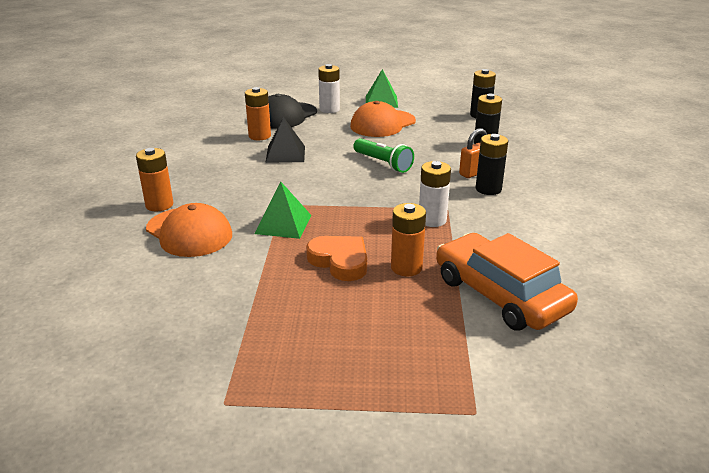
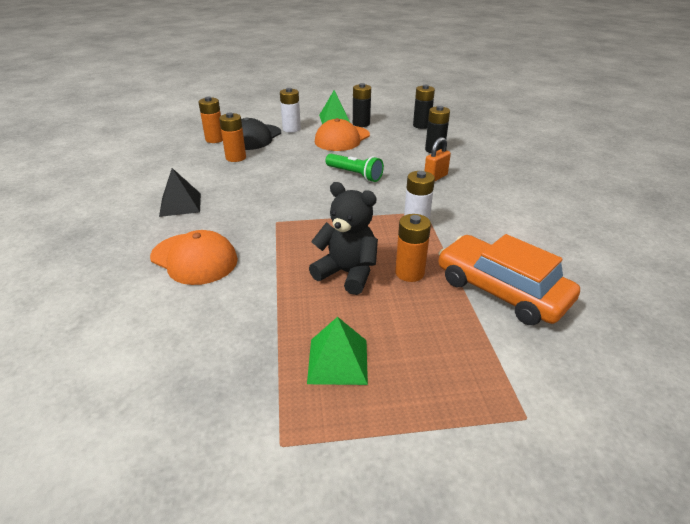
camera: 10 degrees left, 5 degrees up
orange battery [136,148,173,211] -> orange battery moved to [198,97,223,143]
green pyramid [255,182,311,239] -> green pyramid moved to [307,317,368,385]
black pyramid [265,117,305,163] -> black pyramid moved to [159,168,201,217]
orange heart [306,236,367,281] -> black teddy bear [309,182,378,295]
black battery [476,134,508,195] -> black battery moved to [353,83,371,127]

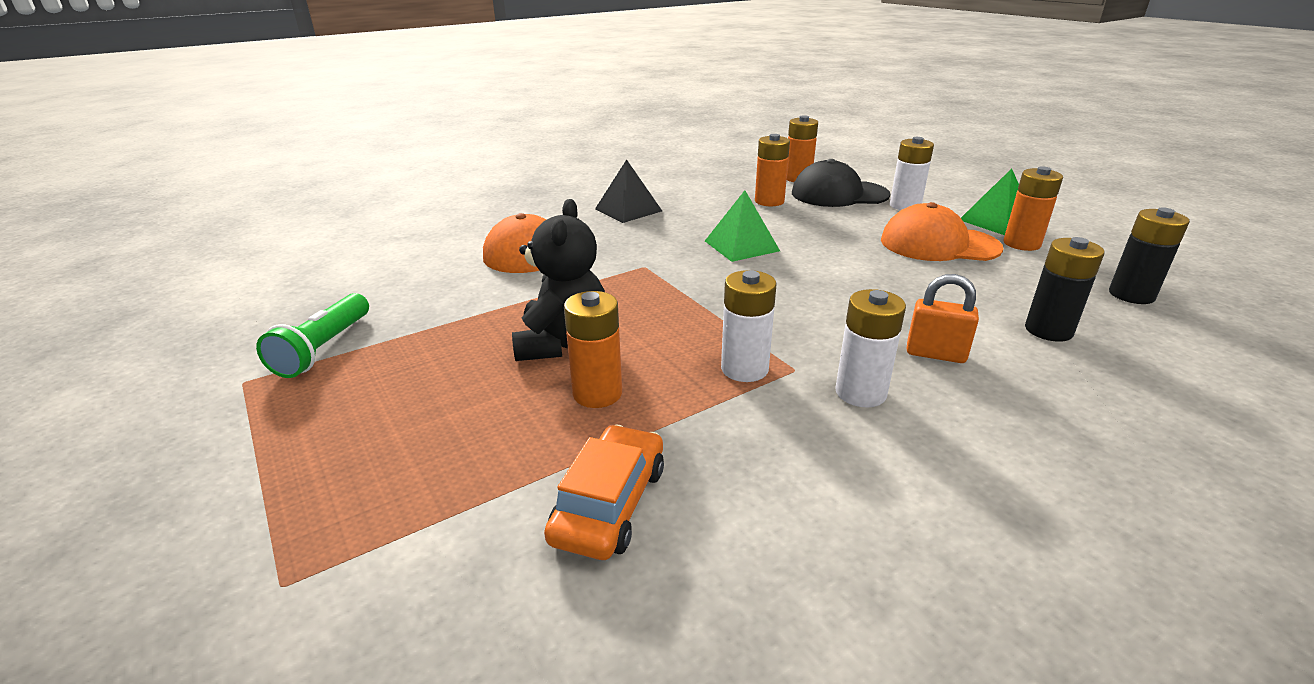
camera: 65 degrees right, 5 degrees down
green pyramid [307,317,368,385] -> green pyramid moved to [705,190,780,262]
green flashlight [325,154,384,182] -> green flashlight moved to [256,293,369,378]
black battery [353,83,371,127] -> orange battery [1003,166,1063,251]
orange car [438,234,580,325] -> orange car [544,425,664,560], size x0.62
none -> white battery [835,289,906,407]

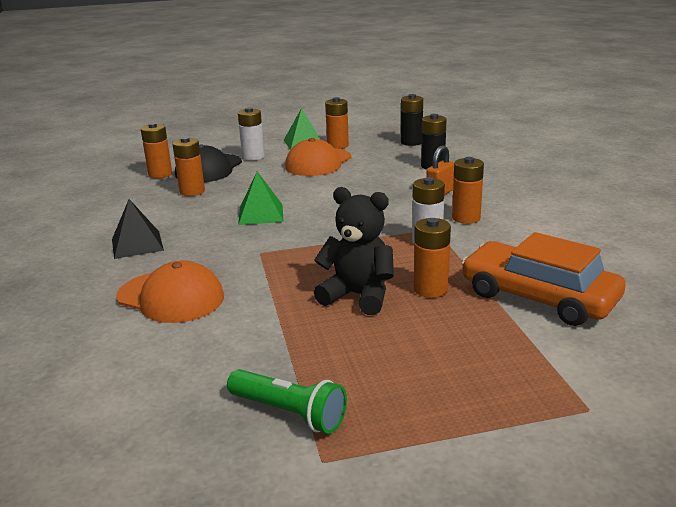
camera: 70 degrees left, 5 degrees down
orange car [544,425,664,560] -> orange car [461,232,625,326], size x1.61
white battery [835,289,906,407] -> orange battery [452,157,484,224]

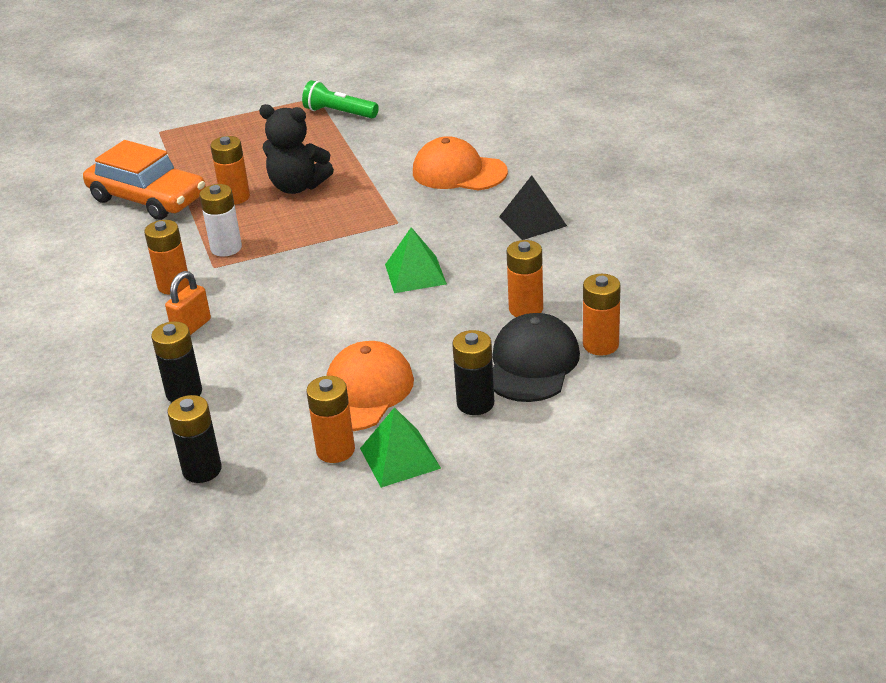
camera: 175 degrees right, 10 degrees up
white battery [238,107,265,161] -> black battery [452,330,494,415]

